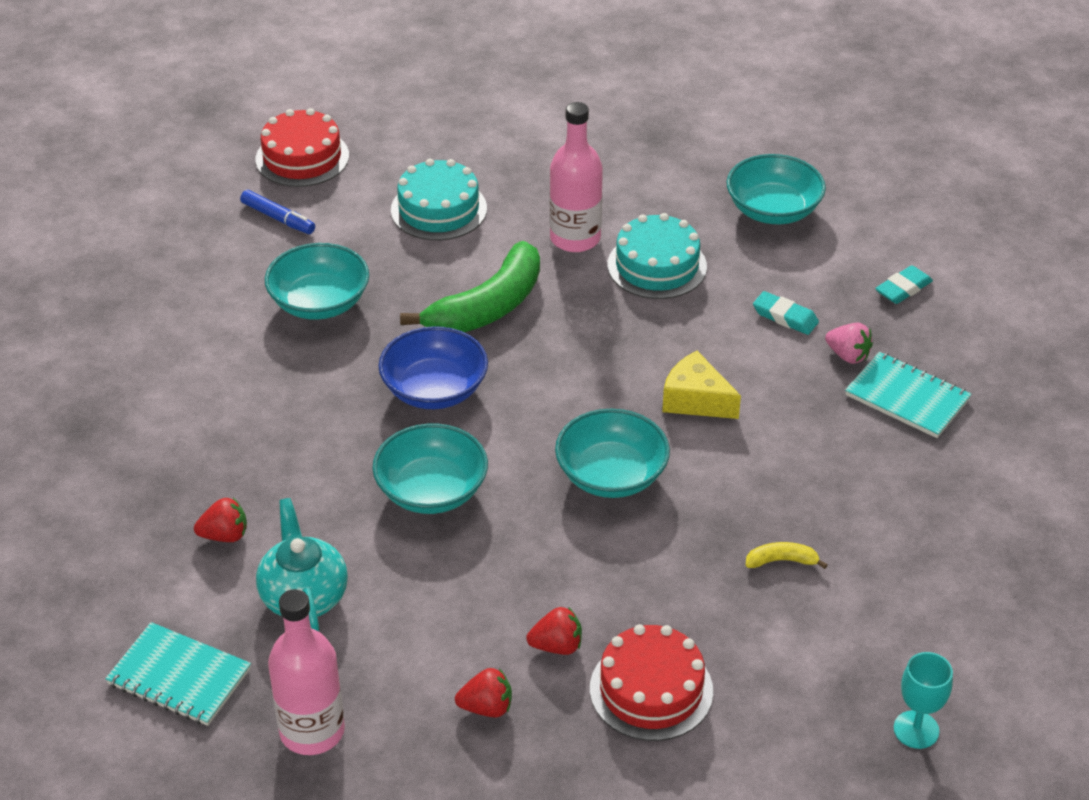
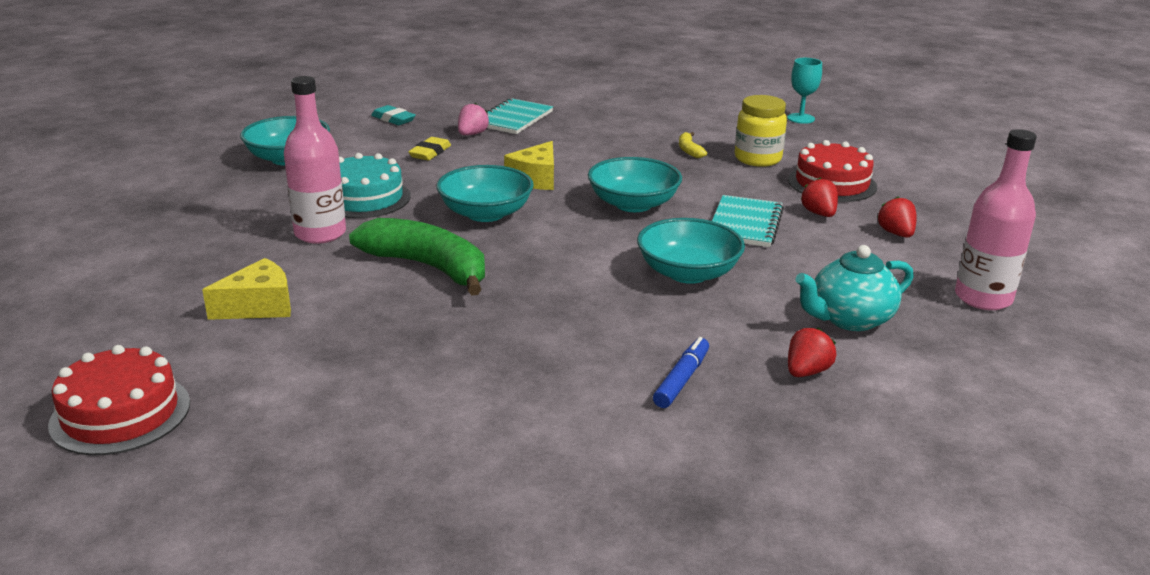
camera: 100 degrees left, 15 degrees down
turquoise notebook [105,622,251,726] -> turquoise notebook moved to [712,195,784,247]
red strawberry [194,498,247,542] -> red strawberry turned 60 degrees clockwise [788,327,837,377]
blue marker [240,190,315,234] -> blue marker moved to [653,337,709,408]
turquoise bowl [265,243,369,320] -> turquoise bowl moved to [437,165,534,222]
blue bowl [378,326,488,409] -> none
turquoise cake [391,158,487,240] -> yellow cheese [202,258,291,320]
turquoise eraser [753,291,819,335] -> yellow eraser [408,137,451,161]
none -> yellow jar [735,95,787,167]

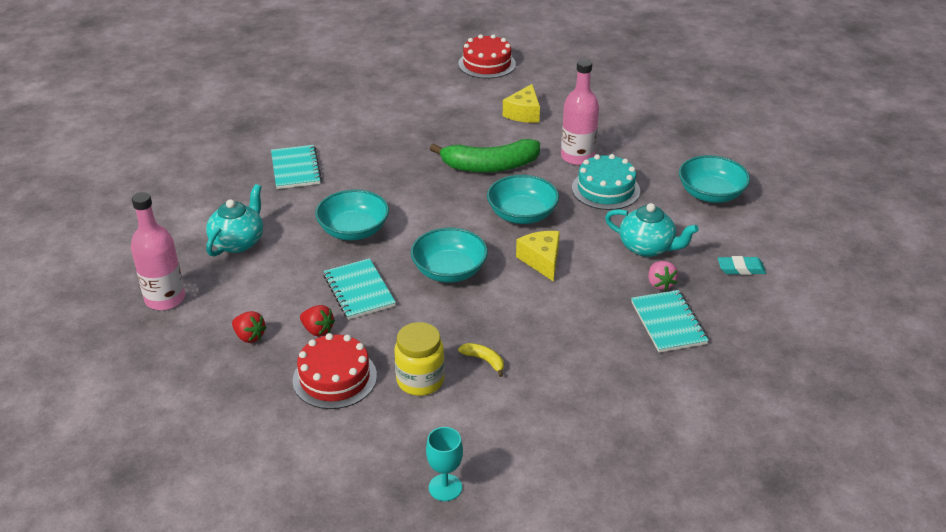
camera: 140 degrees right, 10 degrees up
yellow eraser [408,137,451,161] -> turquoise teapot [605,203,699,257]
blue marker [653,337,709,408] -> turquoise notebook [271,145,322,189]
red strawberry [788,327,837,377] -> none

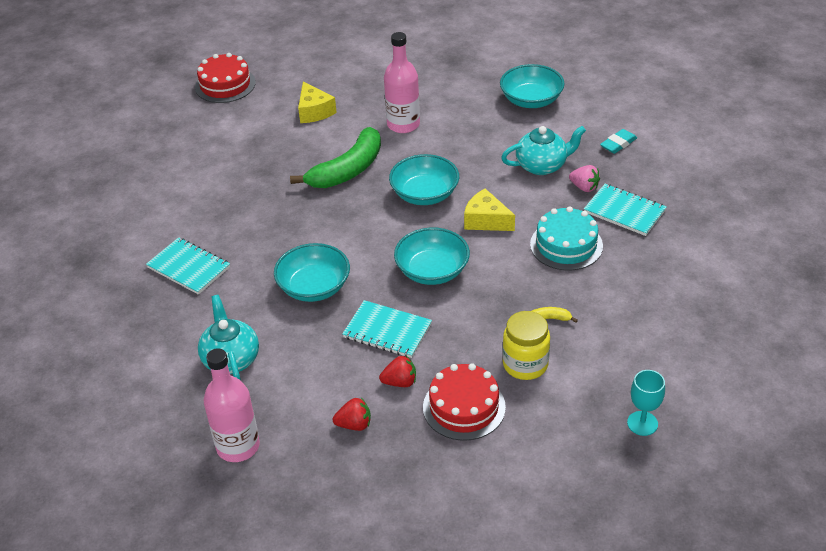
camera: 40 degrees left, 5 degrees up
turquoise cake [572,154,640,210] -> turquoise cake moved to [530,206,603,271]

